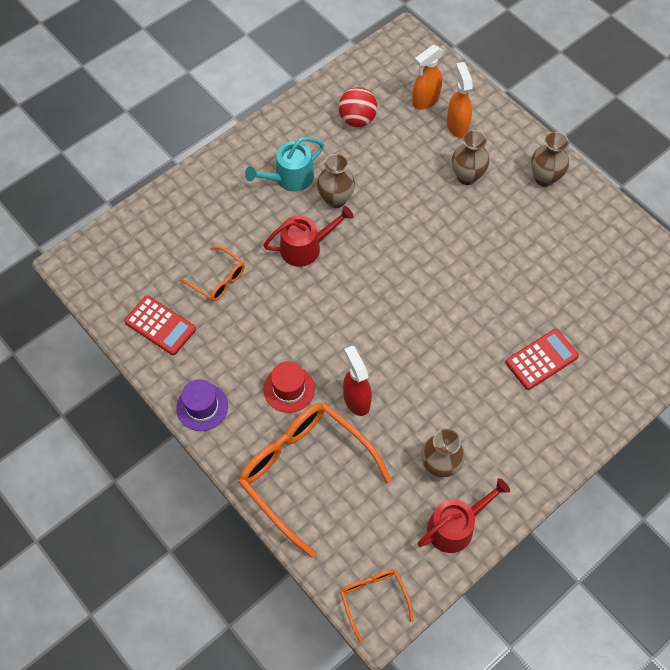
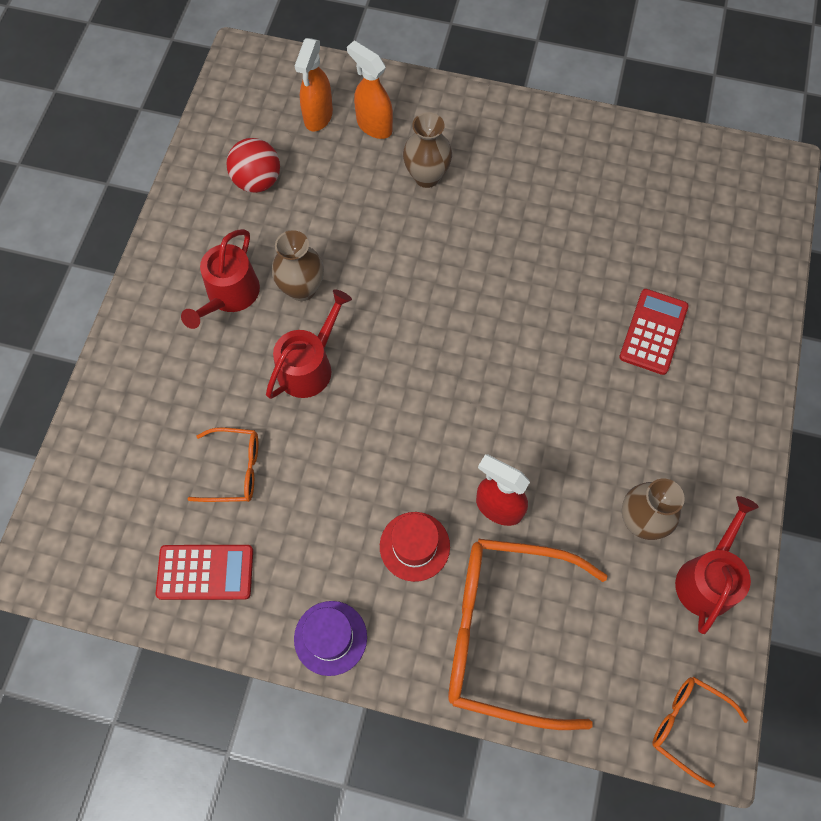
camera: 35 degrees left, 5 degrees up
turquoise watering can [245,137,324,191] -> red watering can [181,229,260,329]
brown vase [531,132,569,187] -> none

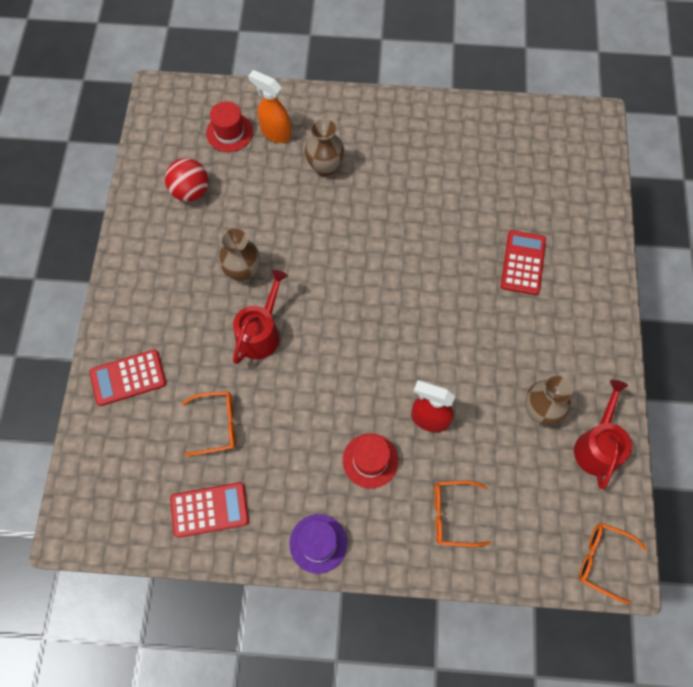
camera: 10 degrees left, 0 degrees up
red watering can [181,229,260,329] -> none
orange spray bottle [295,38,333,132] -> red hat [206,101,253,152]
orange glasses [448,539,608,730] -> orange glasses [434,480,491,547], size x0.48
none -> red calculator [89,349,166,406]

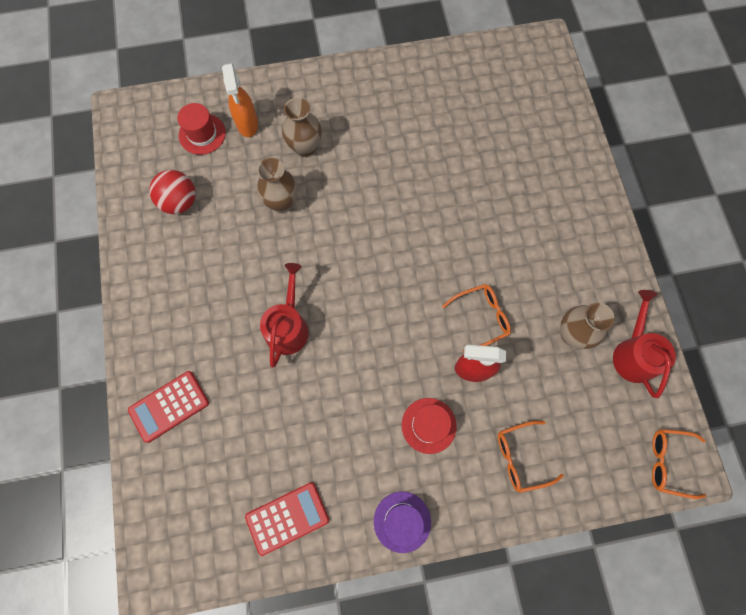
camera: 15 degrees left, 5 degrees up
orange glasses [182,391,236,456] -> orange glasses moved to [442,284,511,353]
brown vase [218,228,260,283] -> brown vase moved to [257,158,298,213]
orange spray bottle [248,70,291,143] -> orange spray bottle turned 120 degrees counterclockwise [222,63,258,137]
red calculator [501,230,546,295] -> none

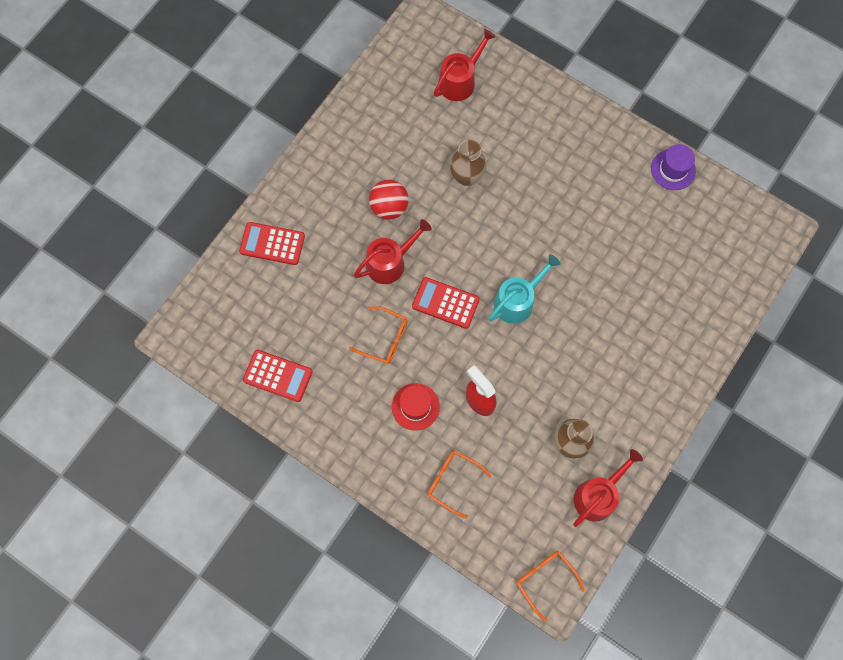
camera: 45 degrees right, 0 degrees up
red ball [149,170,196,214] -> red ball moved to [369,180,409,220]
red hat [177,103,226,155] -> red watering can [434,29,496,101]
orange spray bottle [222,63,258,137] -> none
brown vase [282,98,322,157] -> none
purple hat [374,491,431,553] -> purple hat moved to [651,144,696,190]
orange glasses [442,284,511,353] -> orange glasses moved to [349,306,408,364]
none -> red calculator [412,277,480,329]
none -> turquoise watering can [488,254,561,324]

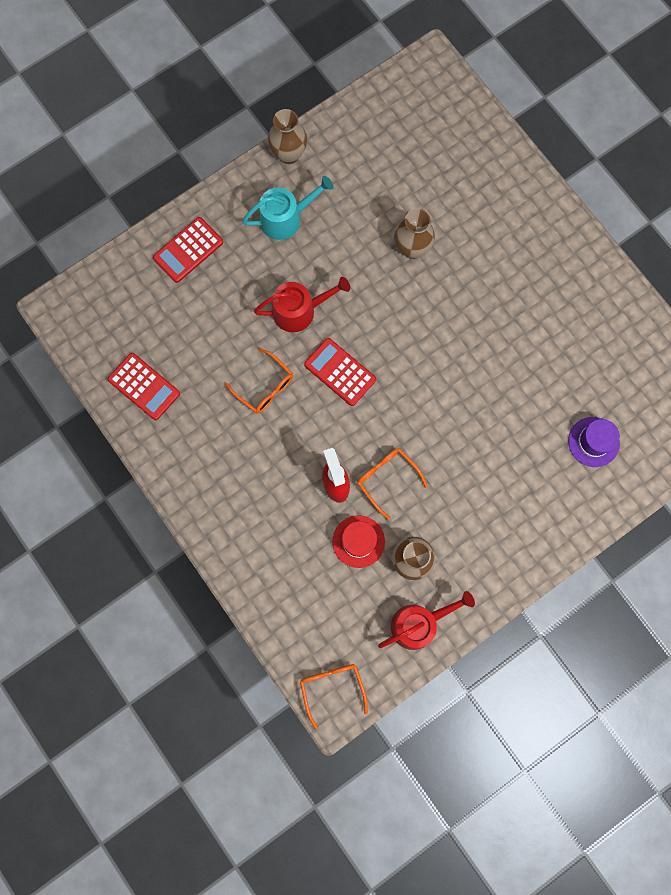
camera: 20 degrees right, 5 degrees up
red calculator [239,222,305,265] -> red calculator turned 75 degrees counterclockwise [153,217,223,283]
red ball [369,180,409,220] -> none
red hat [392,383,440,431] -> red hat moved to [333,515,385,568]
orange glasses [427,450,491,519] -> orange glasses moved to [357,448,428,520]
red watering can [434,29,496,101] -> none
turquoise watering can [488,254,561,324] -> turquoise watering can moved to [242,176,333,240]
purple hat [651,144,696,190] -> purple hat moved to [568,417,620,467]
none -> brown vase [268,109,307,164]

